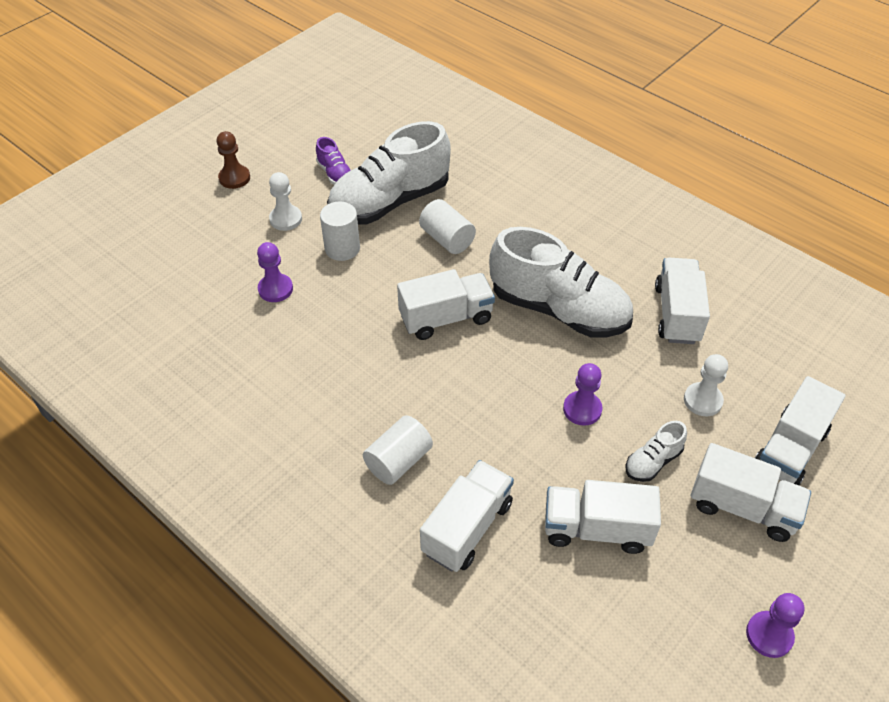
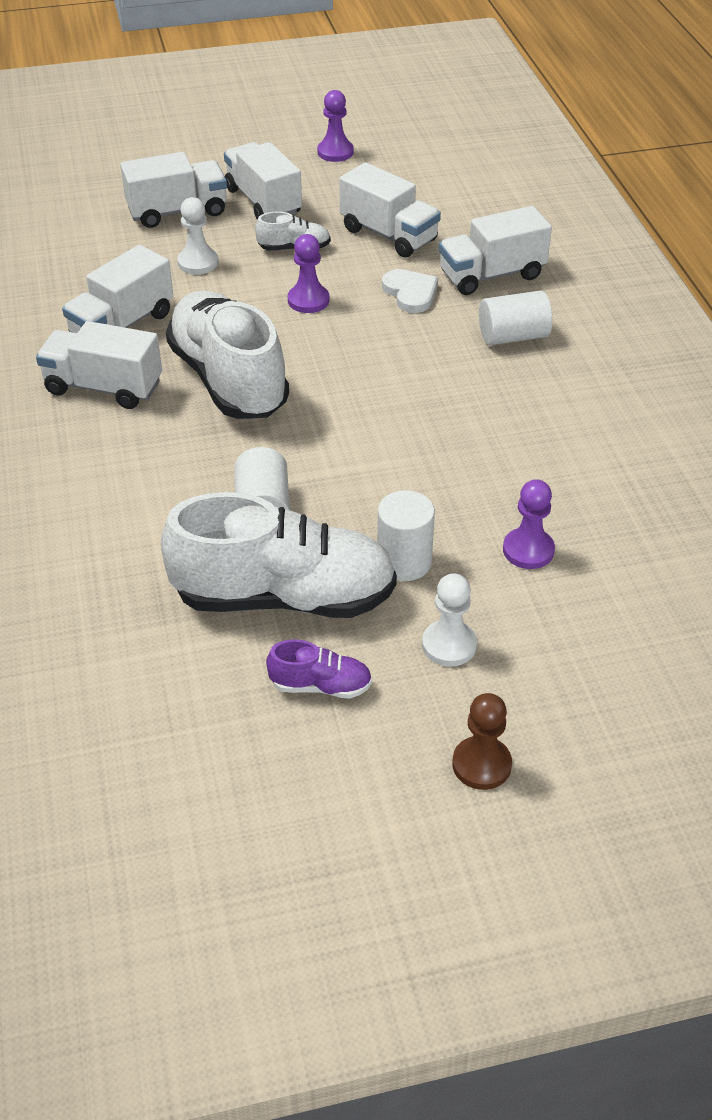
camera: 145 degrees left, 5 degrees down
purple shoe [316,137,351,185] -> purple shoe turned 90 degrees clockwise [266,639,372,699]
white truck [397,269,495,340] -> white truck moved to [36,321,162,409]
none -> white heart [382,269,438,313]

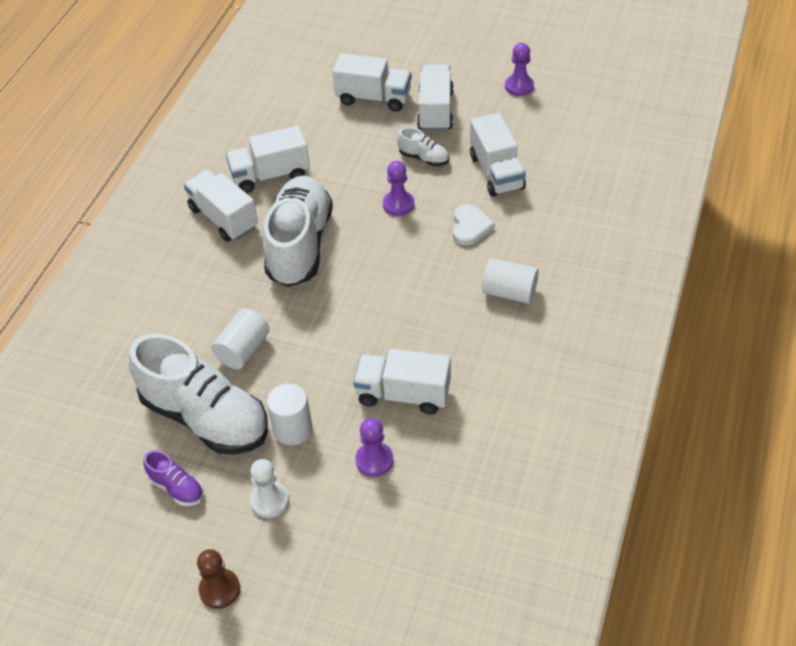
camera: 35 degrees right, 5 degrees up
white pawn [177,197,218,274] -> none
white truck [439,206,552,295] -> white truck moved to [353,348,451,415]

